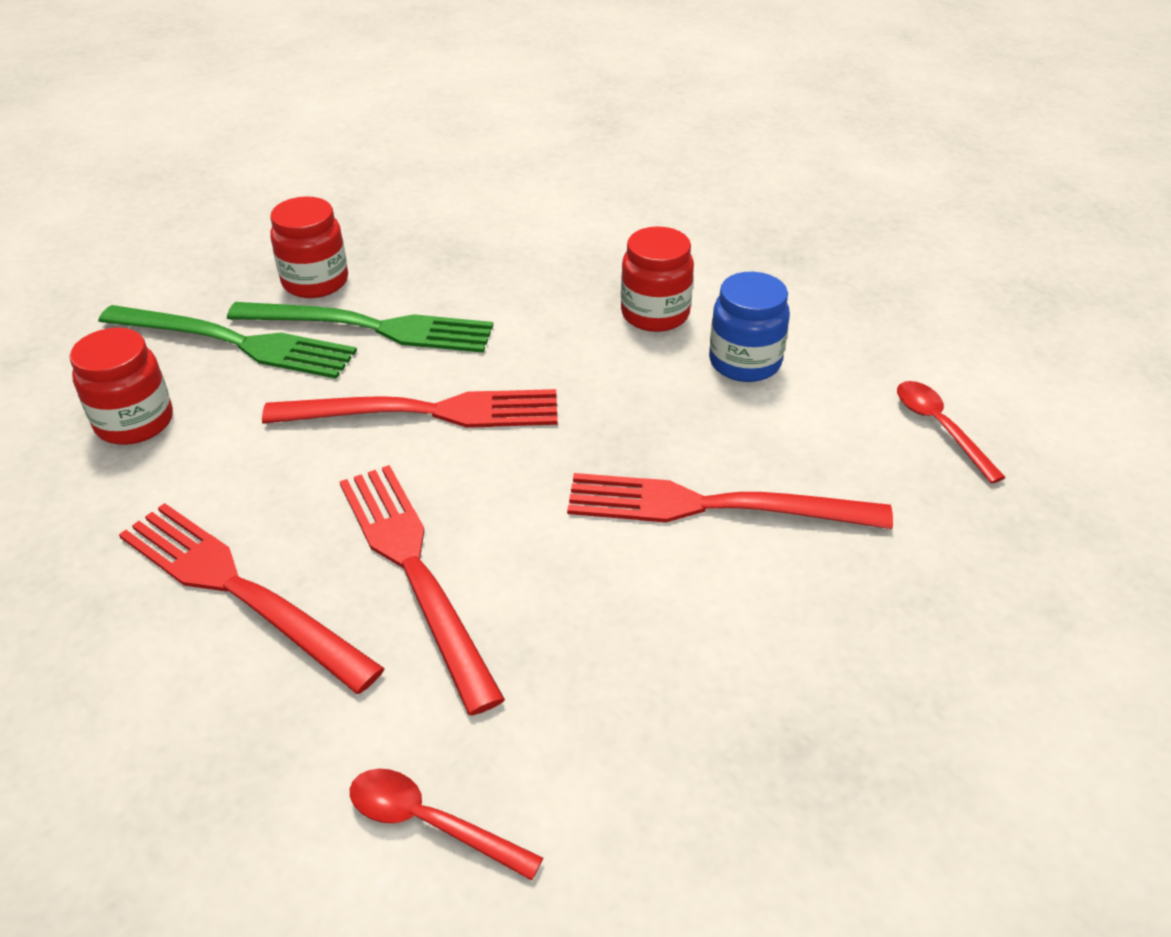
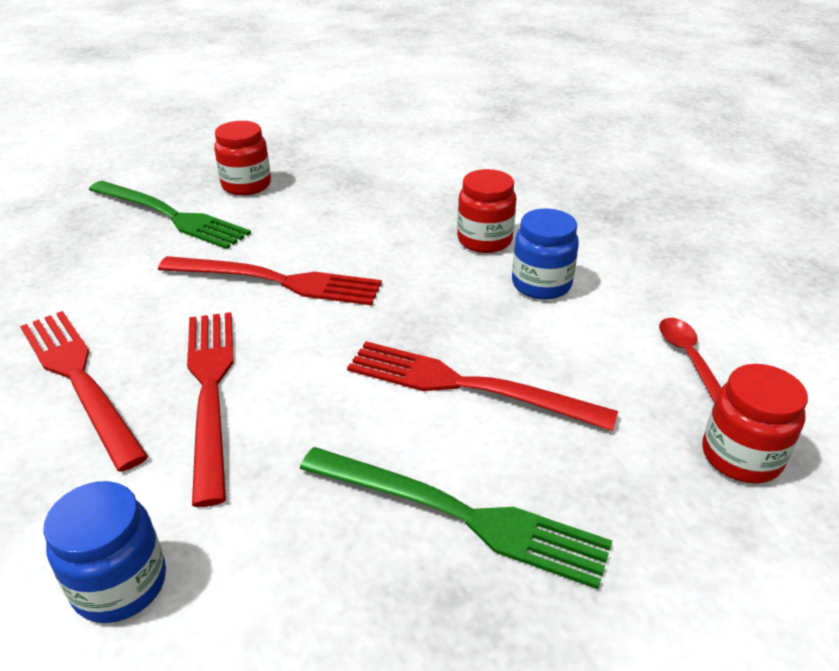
camera: 15 degrees right, 5 degrees down
red jar [69,328,173,445] -> red jar moved to [702,364,808,484]
green fork [227,302,493,353] -> green fork moved to [300,447,612,589]
red spoon [350,768,543,881] -> blue jar [43,481,166,623]

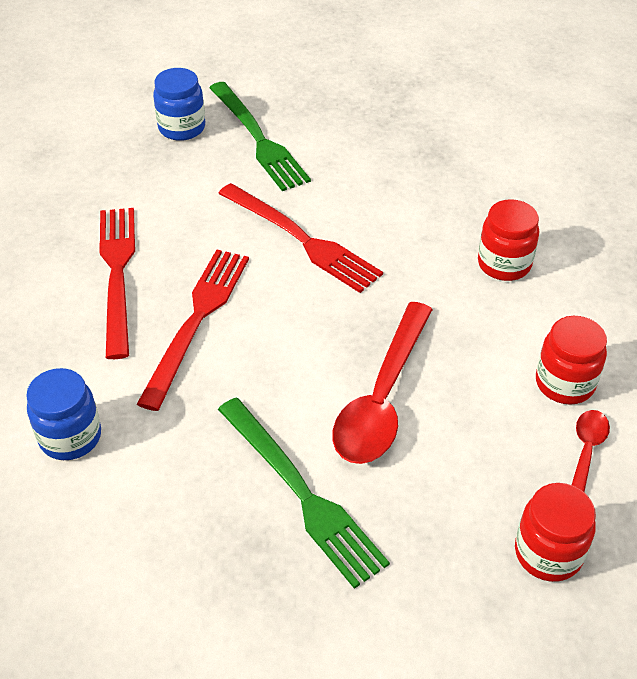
camera: 30 degrees right, 10 degrees up
red jar [214,121,271,195] -> red jar moved to [536,316,607,405]
red fork [347,341,618,431] -> red spoon [333,302,433,464]
blue jar [512,209,579,300] -> blue jar moved to [153,68,205,141]

